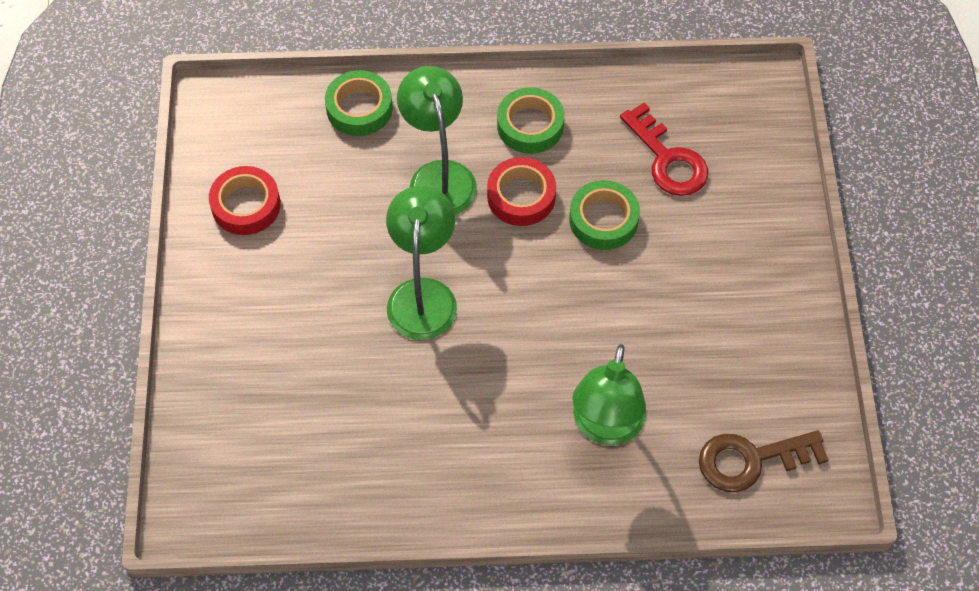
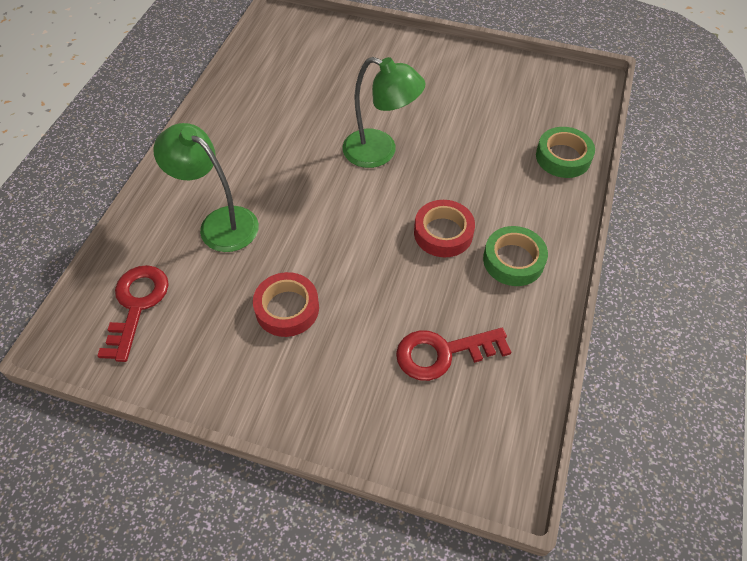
camera: 110 degrees right, 5 degrees down
red tape [209,166,281,235] -> red tape moved to [253,272,319,337]
green lamp [397,66,477,215] -> none
green tape [569,180,640,250] -> none
brown key [699,430,829,492] -> red key [97,265,169,362]

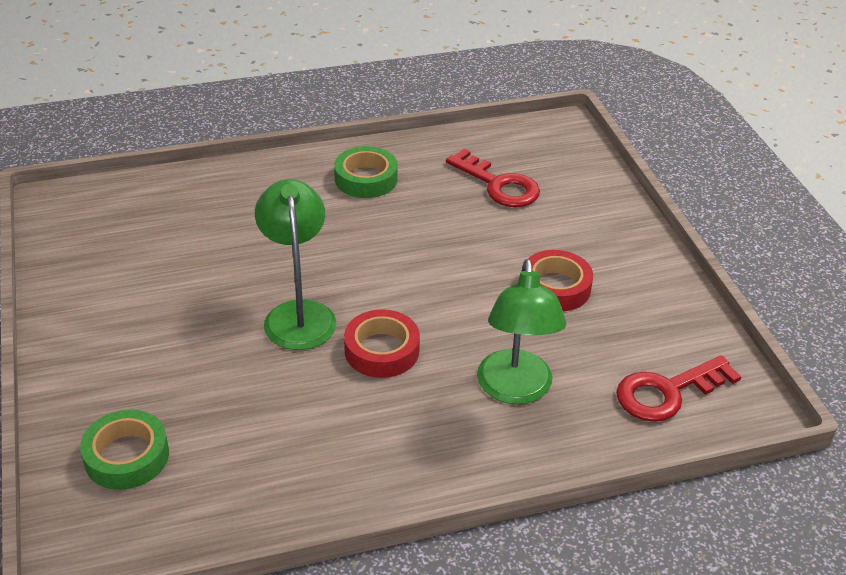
camera: 125 degrees left, 15 degrees down
red tape [414,200,475,257] -> red tape moved to [344,309,420,378]
green tape [536,127,595,178] -> green tape moved to [80,410,169,490]

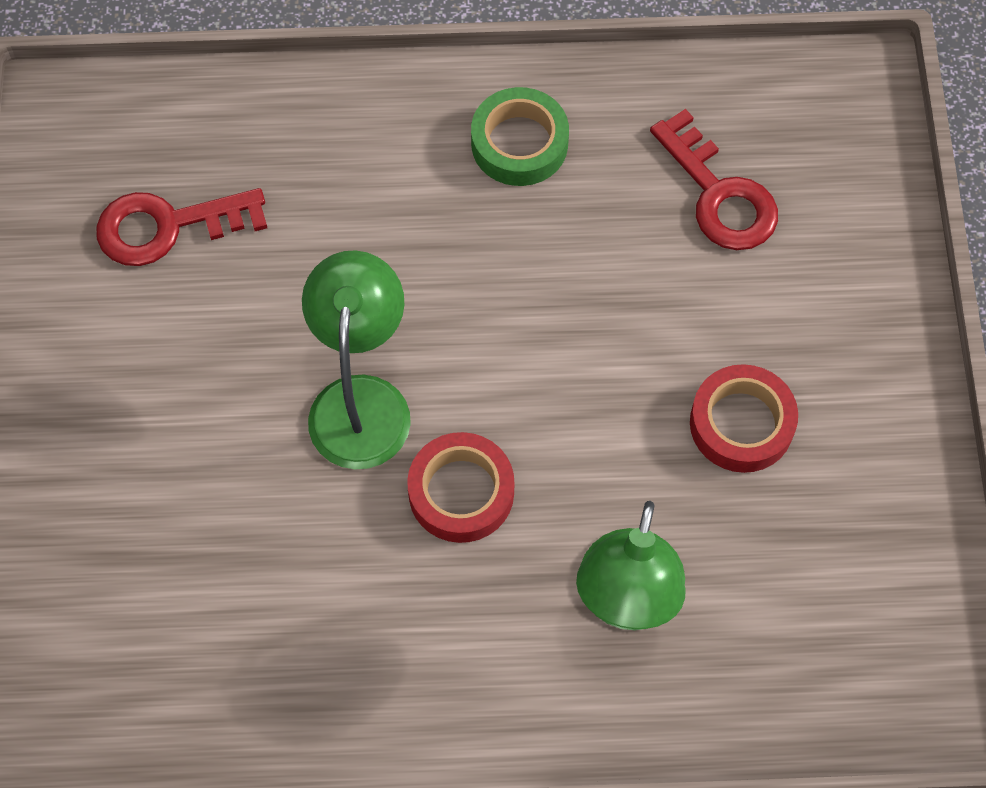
camera: 15 degrees right, 25 degrees up
green tape [80,410,169,490] -> none
red key [616,355,742,422] -> red key moved to [96,188,267,266]

